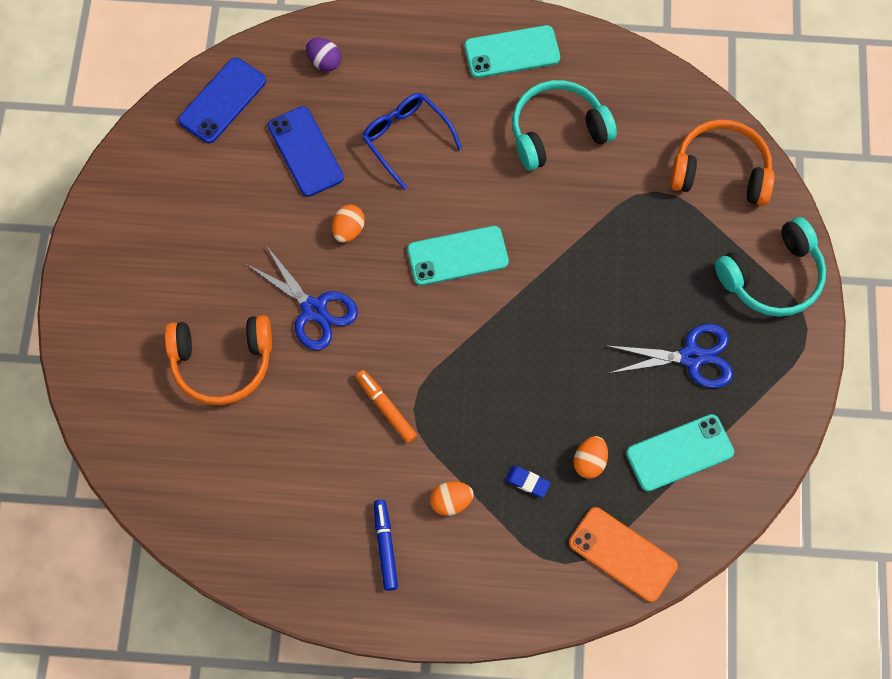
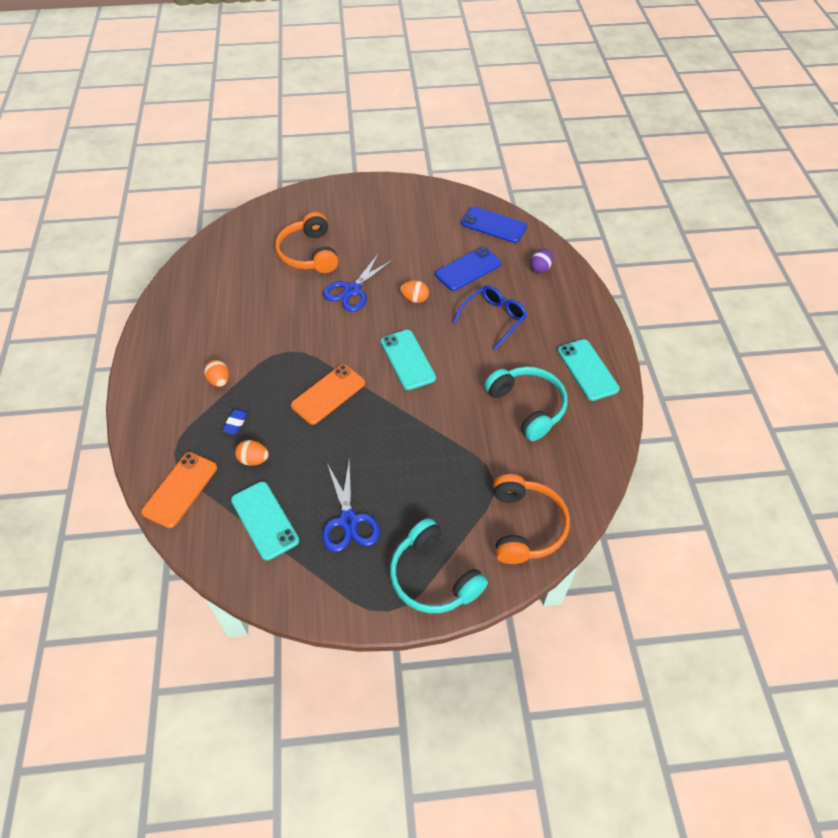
camera: 80 degrees right, 15 degrees down
orange marker [356,370,417,443] -> none
blue marker [374,500,398,591] -> none
none -> orange phone [291,364,365,425]

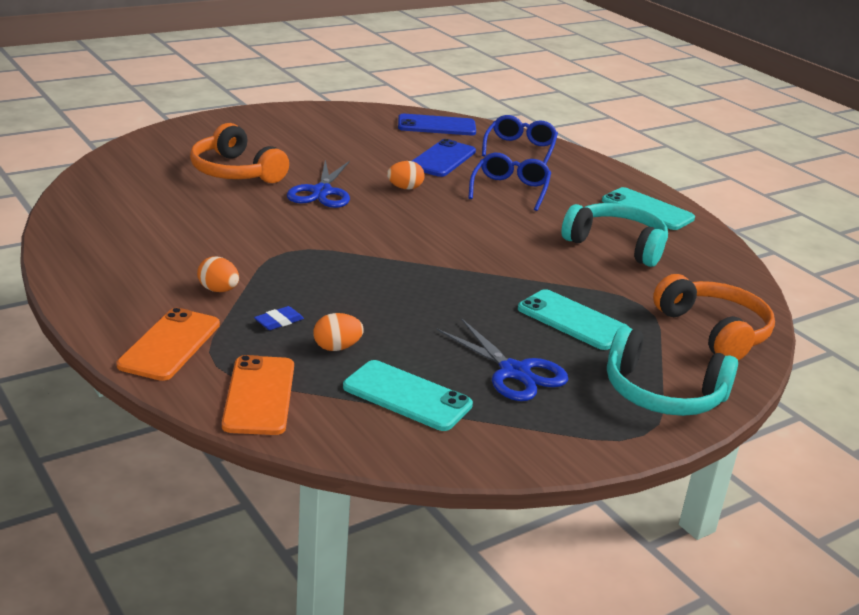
camera: 30 degrees left, 25 degrees down
blue eraser [222,409,248,434] -> blue eraser turned 60 degrees clockwise [254,306,304,330]
orange phone [291,364,365,425] -> orange phone moved to [117,308,220,381]
turquoise phone [381,330,436,390] -> turquoise phone moved to [518,289,629,350]
purple egg [530,249,553,273] -> blue glasses [482,115,558,164]

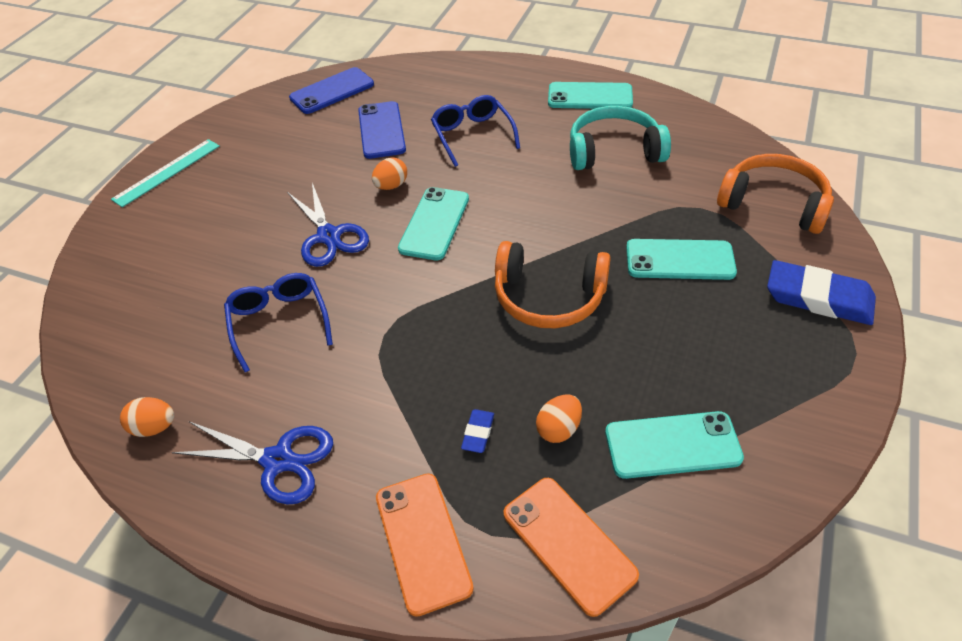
camera: 30 degrees left, 20 degrees up
orange headphones [190,123,289,183] -> orange headphones moved to [495,241,611,328]
orange egg [197,256,239,292] -> orange egg moved to [120,397,174,437]
blue scissors [437,318,568,401] -> blue scissors moved to [172,422,333,505]
blue glasses [482,115,558,164] -> blue glasses moved to [224,273,333,372]
turquoise headphones [607,326,738,416] -> blue eraser [767,260,876,325]
none -> turquoise ruler [111,139,220,207]
none -> turquoise phone [398,187,469,260]

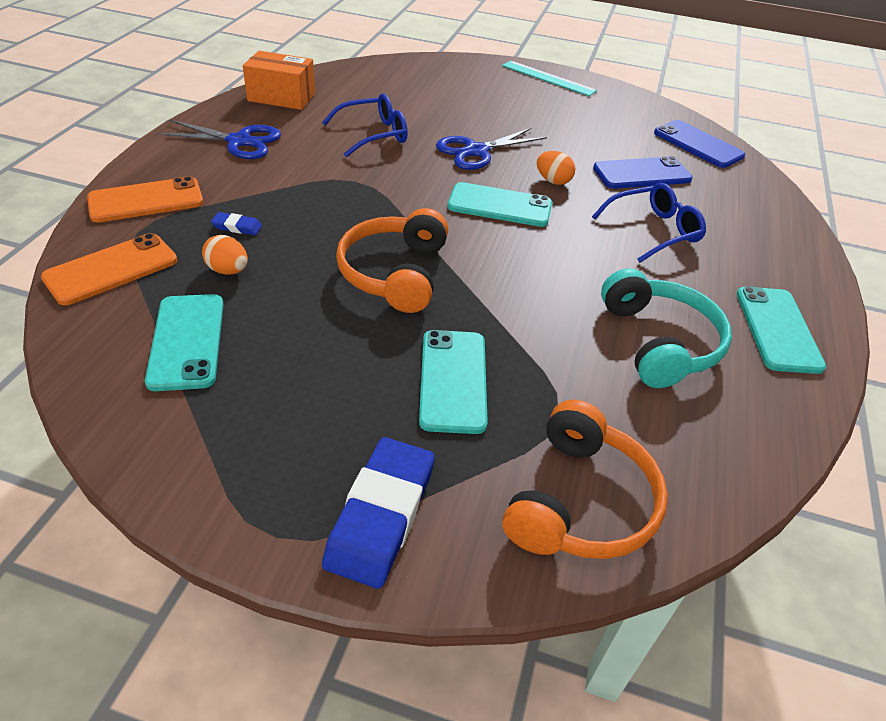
camera: 80 degrees right, 5 degrees down
orange egg [120,397,174,437] -> orange box [243,51,315,110]
blue scissors [172,422,333,505] -> blue scissors turned 90 degrees counterclockwise [157,119,281,159]

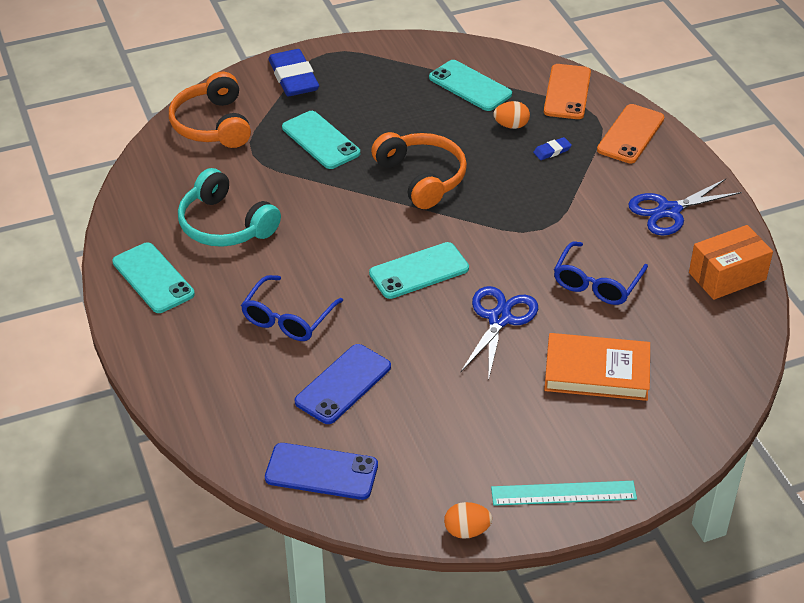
camera: 145 degrees right, 0 degrees up
orange egg [537,151,575,185] -> orange egg moved to [444,502,492,539]
none -> orange book [544,333,650,401]

